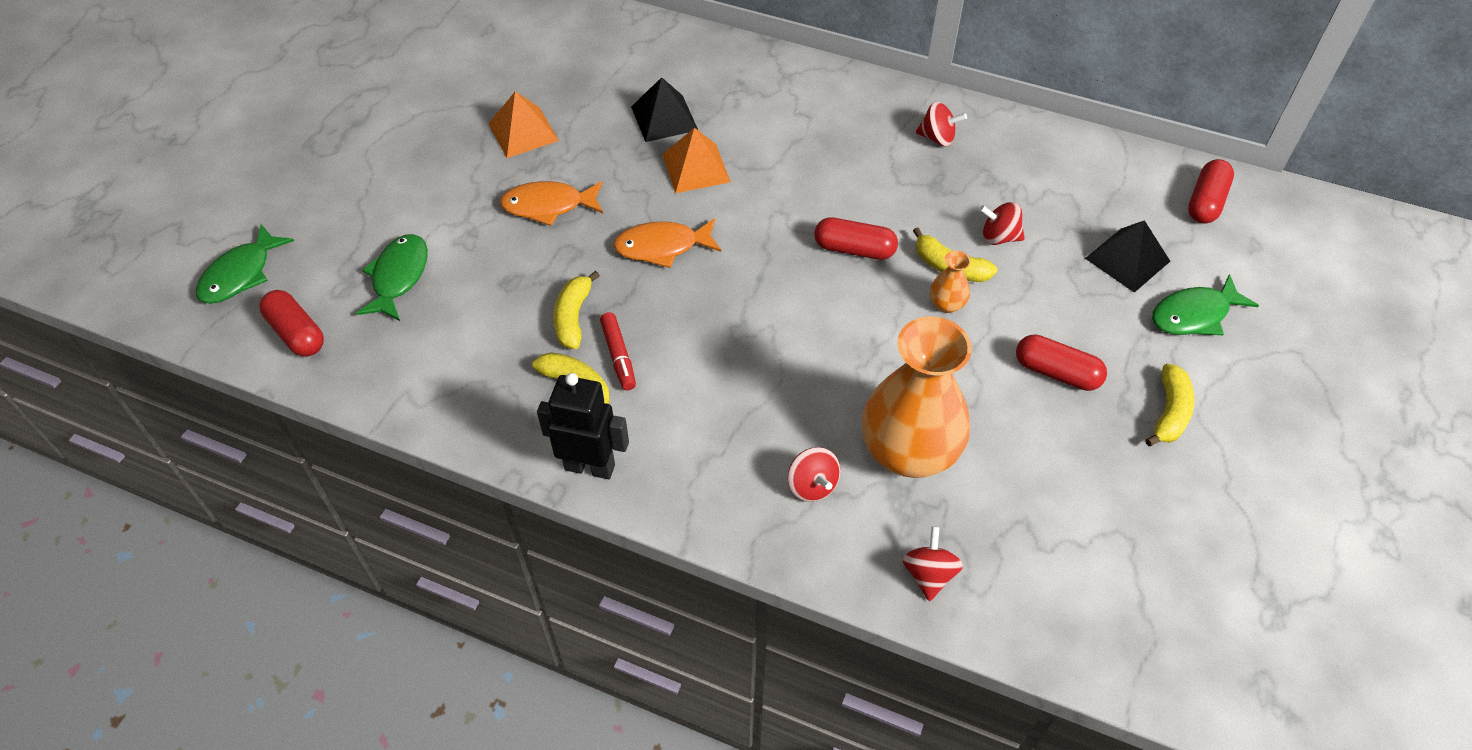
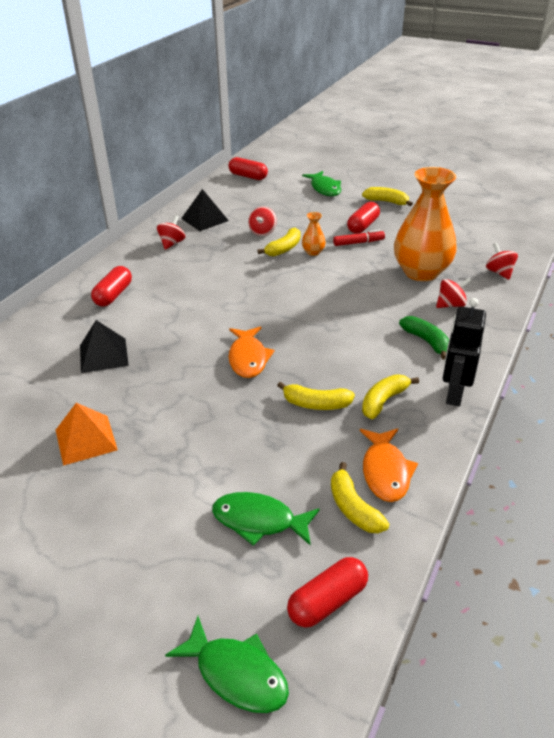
camera: 85 degrees left, 15 degrees down
orange fish [500,181,603,226] -> orange fish moved to [360,428,418,502]
red marker [600,312,636,390] -> red marker moved to [333,230,385,246]
orange pyramid [662,128,731,193] -> none
red capsule [814,217,898,260] -> red capsule moved to [91,266,132,307]
red spinning top [902,526,963,601] -> red spinning top turned 60 degrees clockwise [486,242,518,280]
black pyramid [1085,220,1170,293] -> black pyramid moved to [181,189,229,231]
none -> yellow banana [331,462,389,533]
none -> green banana [399,316,449,360]

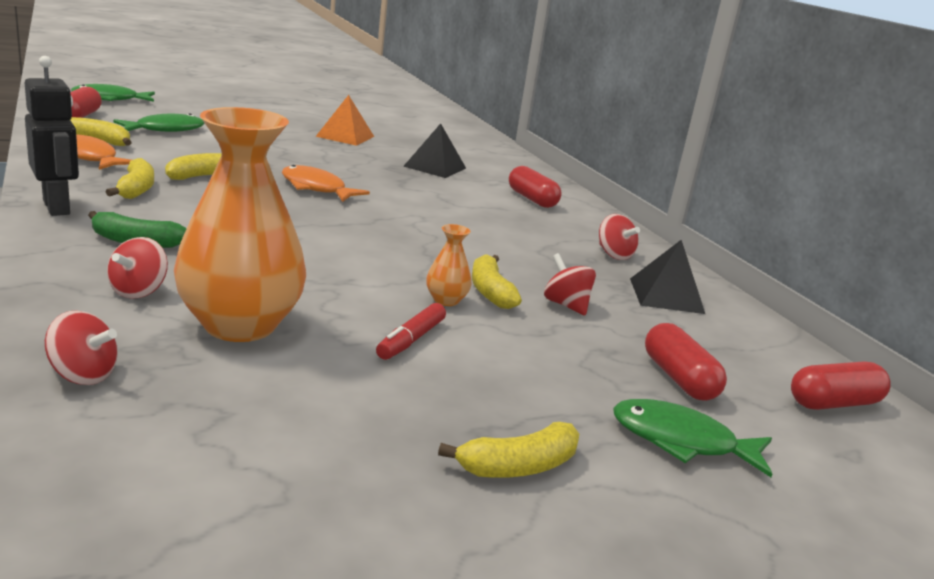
camera: 125 degrees right, 15 degrees down
red capsule [347,202,380,234] -> red capsule moved to [645,323,727,401]

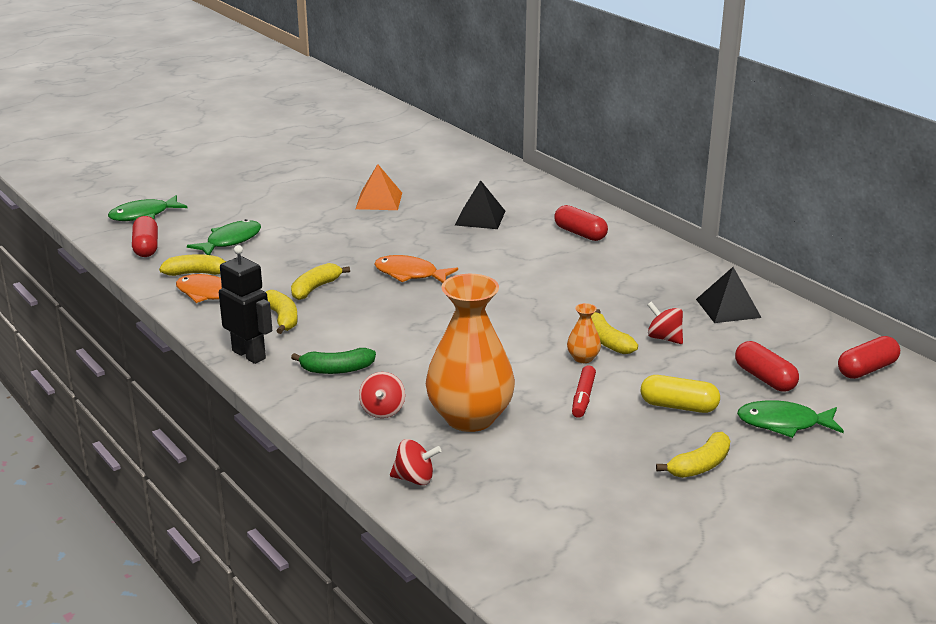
camera: 10 degrees left, 5 degrees up
red spinning top [599,214,640,260] -> none
none -> yellow capsule [641,375,720,413]

